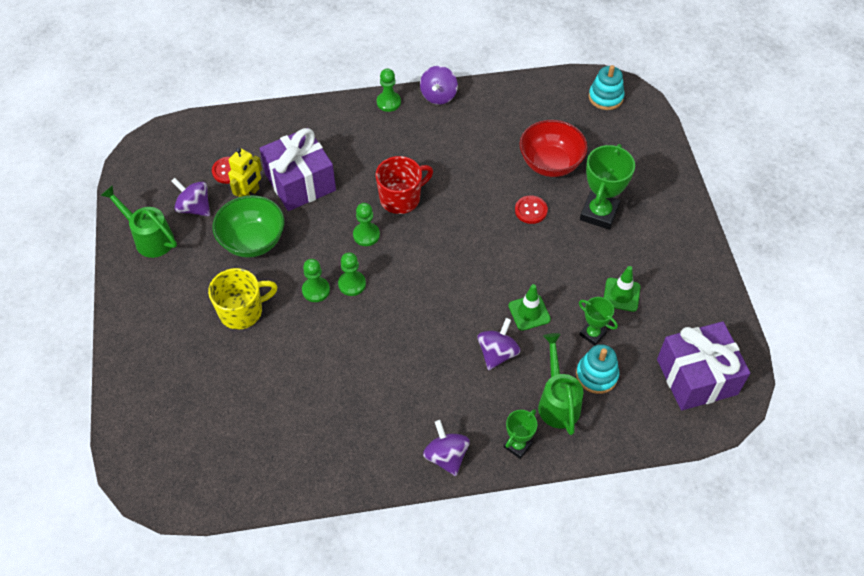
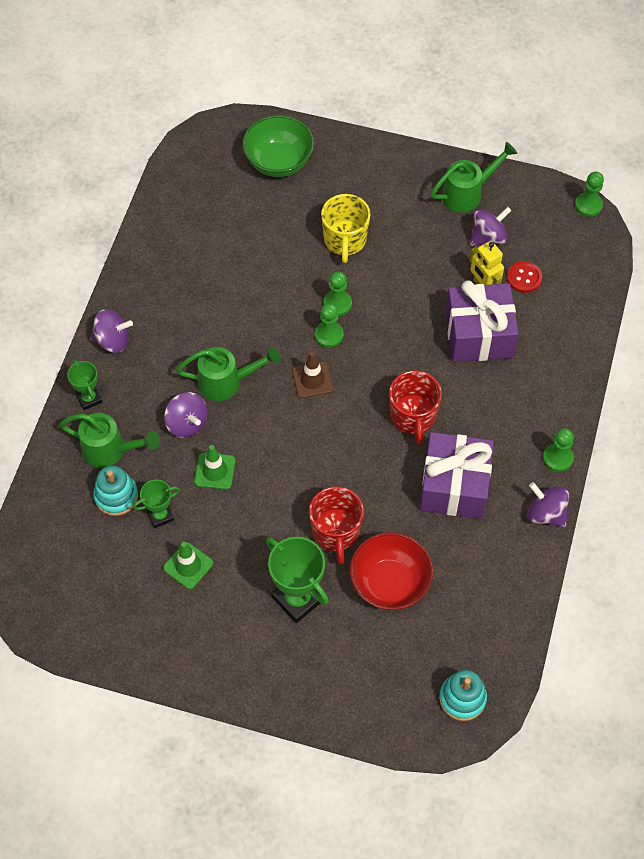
camera: 115 degrees right, 5 degrees up
green bowl [212,195,284,258] -> green bowl moved to [242,115,314,177]
green pawn [353,203,380,246] -> green pawn moved to [575,172,604,217]
red button [515,195,548,224] -> red mug [309,487,364,565]
purple gift [657,321,750,410] -> purple gift moved to [420,432,494,519]
none -> green watering can [176,347,280,401]
none -> brown traffic cone [292,352,333,398]

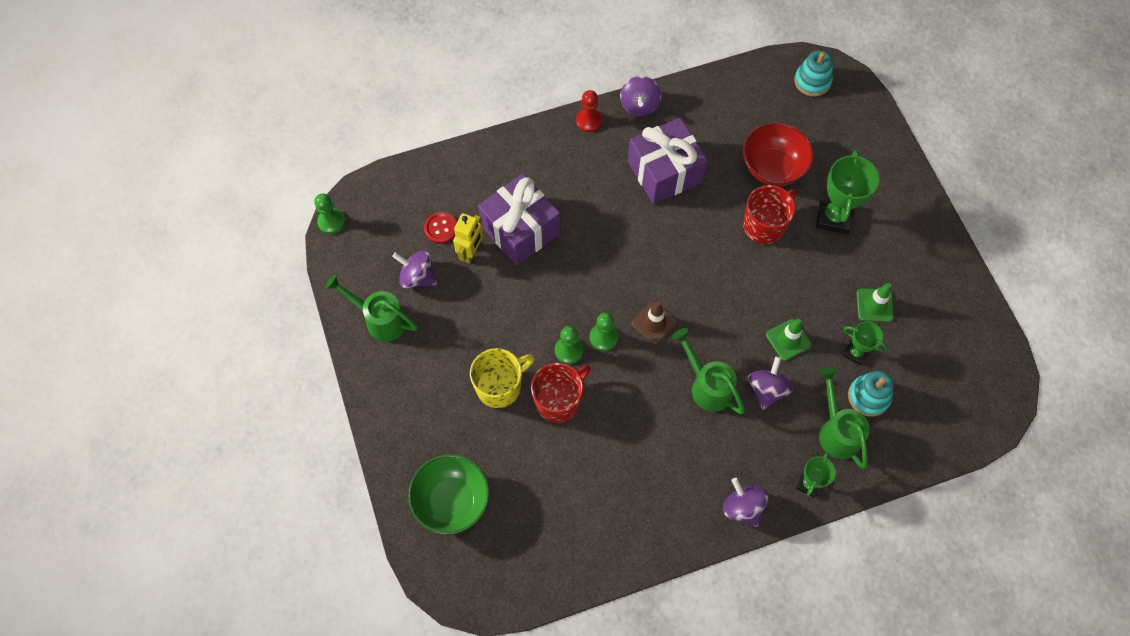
camera: 125 degrees left, 5 degrees up
red mug [389,371,442,445] -> red mug moved to [531,363,591,423]
green pawn [543,428,574,472] -> red pawn [576,90,602,132]

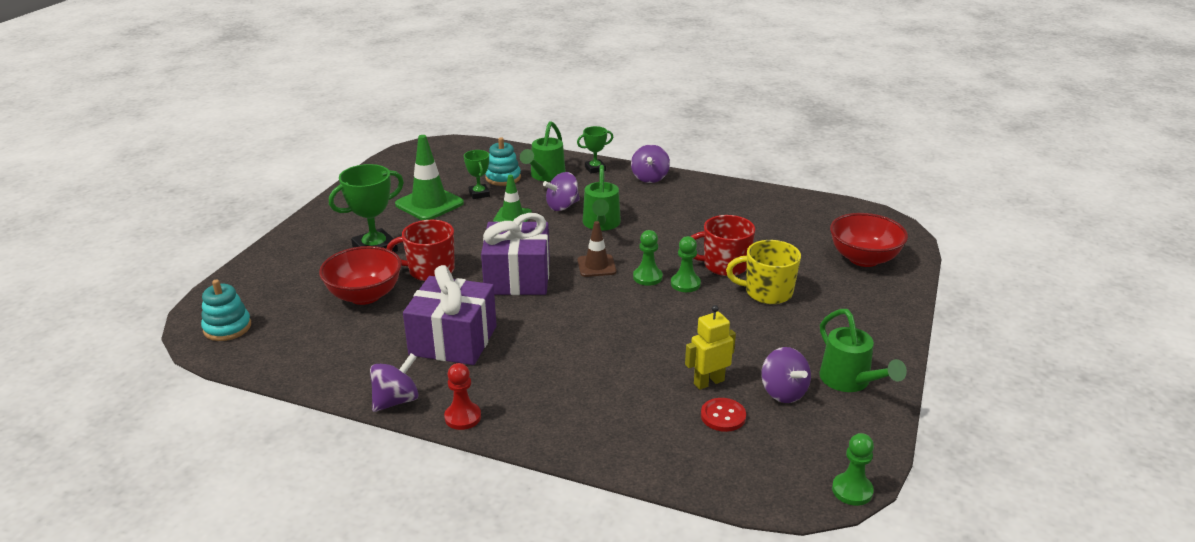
camera: 140 degrees left, 35 degrees down
green bowl [408,454,490,535] -> red bowl [830,213,908,267]
purple gift [478,174,560,265] -> purple gift moved to [481,213,550,295]
green traffic cone [857,283,894,322] -> green traffic cone [395,135,464,220], size x1.64

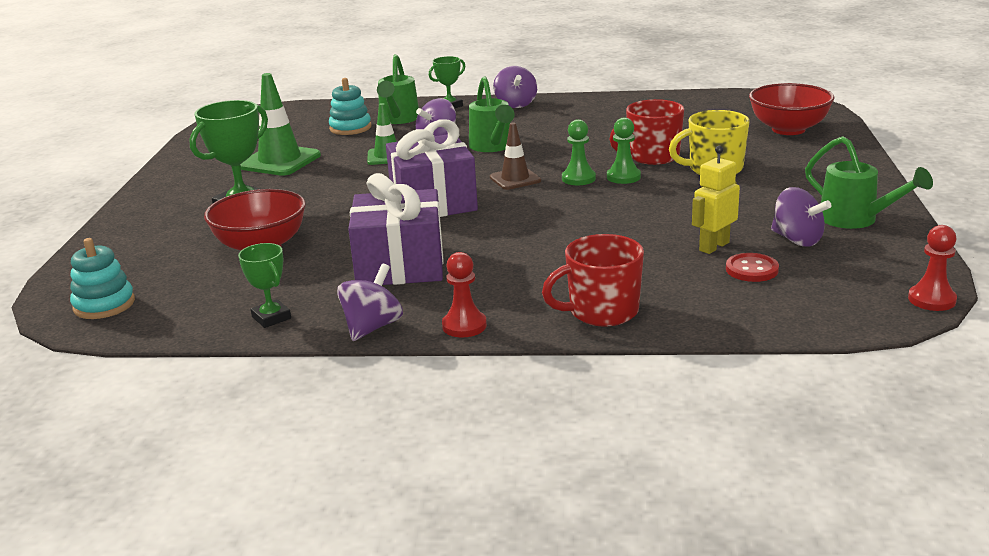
camera: 15 degrees left, 5 degrees down
red mug [387,220,455,281] -> red mug moved to [542,234,644,327]
green trophy [464,150,490,199] -> green trophy moved to [238,243,291,328]
green pawn [832,433,874,506] -> red pawn [908,225,957,311]

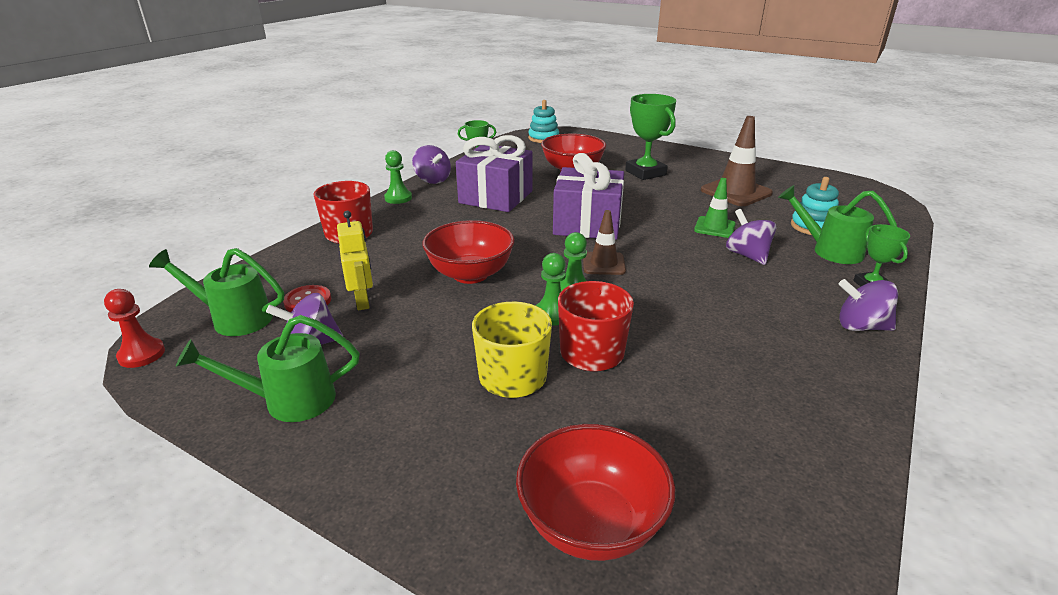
camera: 115 degrees right, 5 degrees up
green traffic cone [240,73,321,176] -> brown traffic cone [701,116,773,206]
red pawn [442,252,487,337] -> green pawn [384,150,412,204]
green watering can [469,76,515,152] -> green watering can moved to [149,248,284,336]
none -> red bowl [422,220,515,284]

